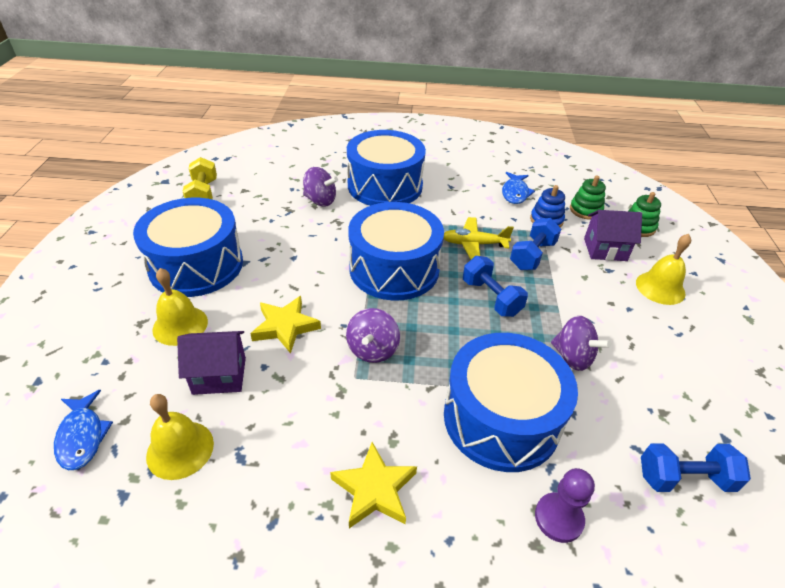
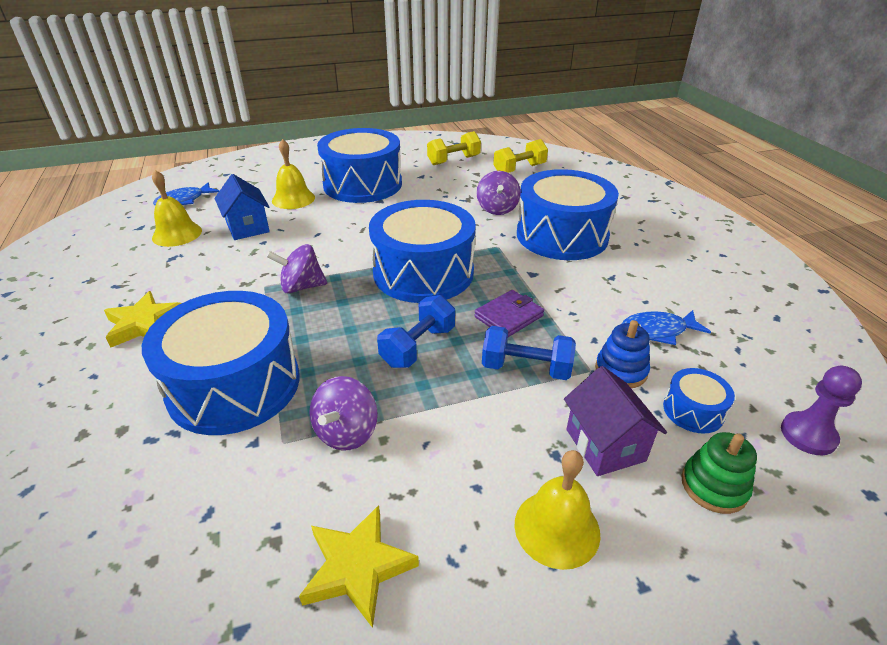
camera: 70 degrees right, 5 degrees down
purple house [177,331,246,395] -> blue house [214,174,270,240]
yellow star [250,296,321,354] -> yellow star moved to [299,505,419,628]
yellow plane [444,217,514,260] -> purple wallet [474,290,544,337]
purple pawn [535,468,595,543] -> purple pawn moved to [781,366,862,455]
green stacking toy [570,176,606,220] -> blue drum [663,368,735,433]
blue dumbbell [641,444,751,492] -> none
none -> yellow dumbbell [493,139,548,173]

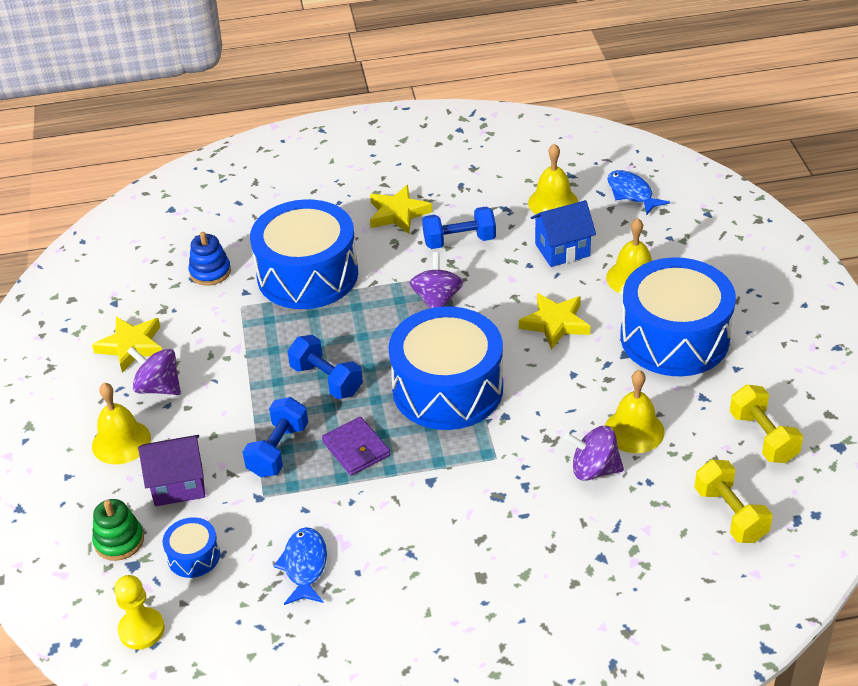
camera: 100 degrees right, 5 degrees up
purple spinning top [309,376,378,451] -> purple spinning top moved to [127,347,181,395]
blue drum [517,169,619,260] -> none
blue stacking toy [595,320,650,388] -> blue stacking toy moved to [189,232,231,286]
purple pawn [781,366,862,455] -> yellow pawn [114,575,165,650]
none -> blue dumbbell [422,206,496,249]
none -> yellow star [519,293,591,350]
none -> yellow bell [605,370,665,453]

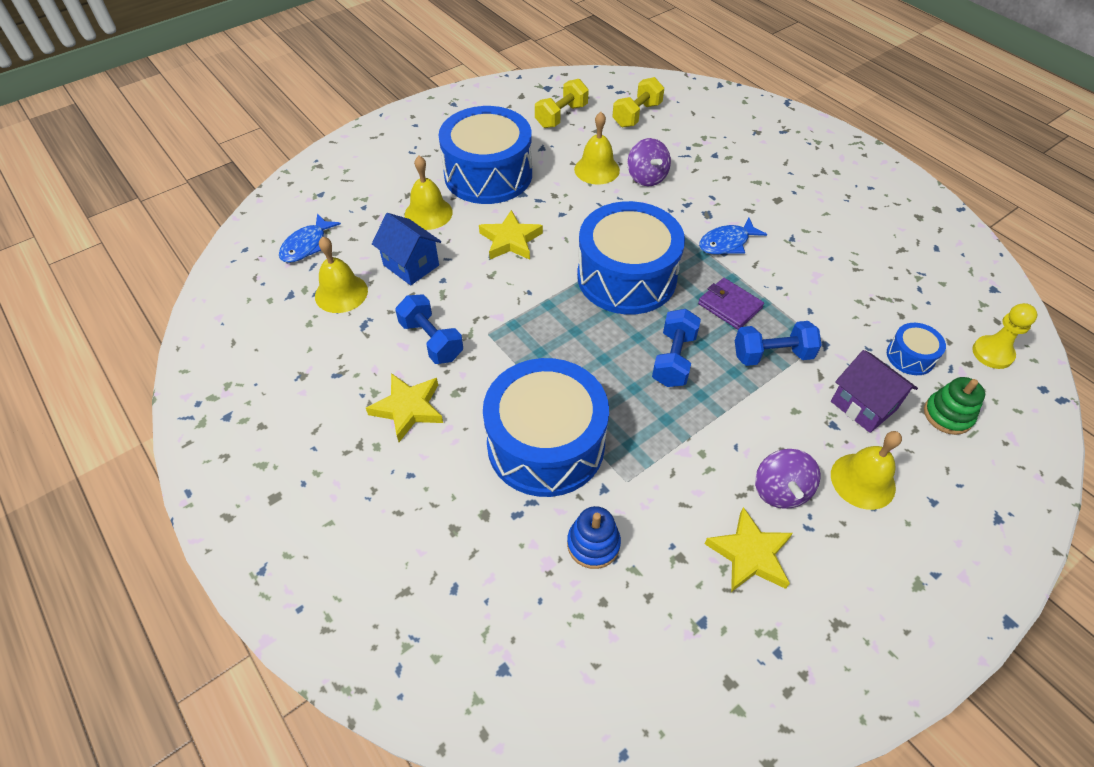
camera: 120 degrees left, 10 degrees up
blue fish [274,527,327,605] -> blue fish moved to [699,217,767,254]
purple wallet [322,417,390,476] -> purple wallet turned 75 degrees counterclockwise [698,278,764,330]
purple spinning top [409,252,463,308] -> none

